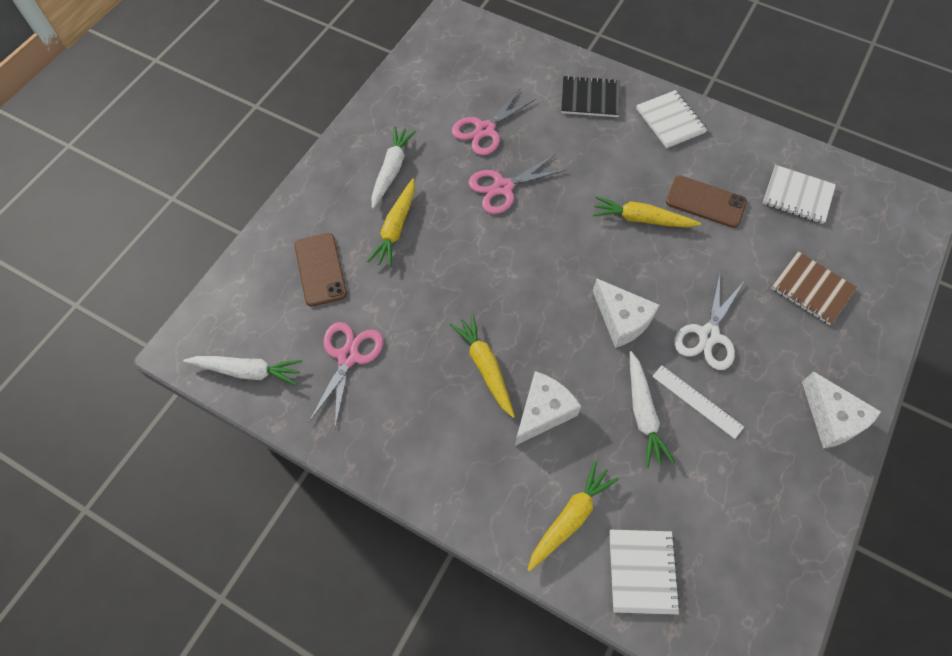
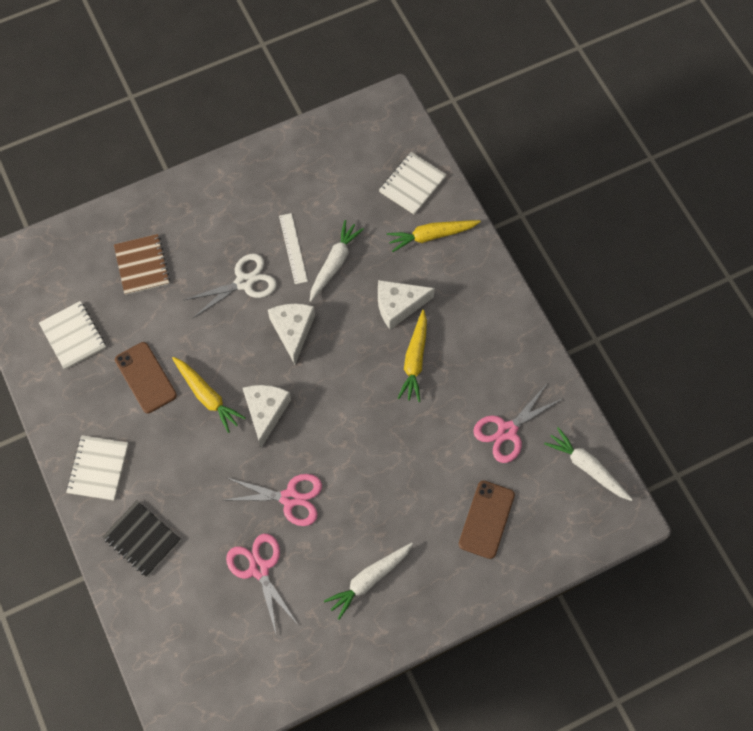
camera: 145 degrees left, 5 degrees up
yellow carrot [367,179,415,268] -> none
pink scissors [452,89,537,155] -> pink scissors turned 105 degrees counterclockwise [226,534,297,633]
white cheese [802,371,881,449] -> white cheese moved to [243,385,291,448]

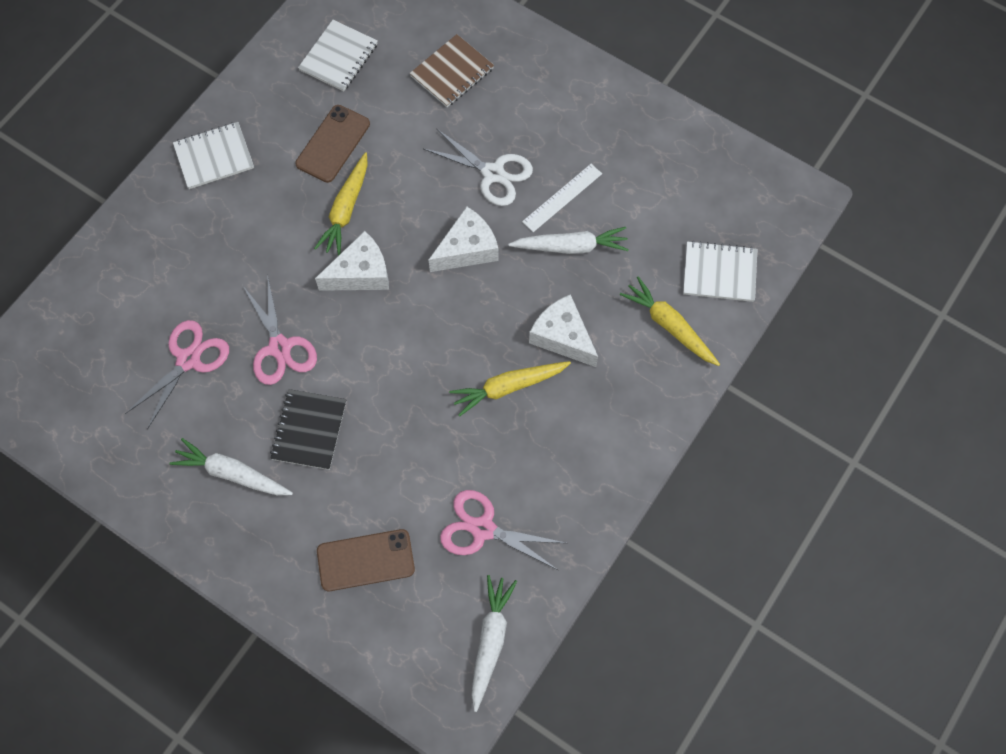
camera: 60 degrees right, 0 degrees up
black notebook [102,501,181,577] -> black notebook moved to [270,389,346,470]

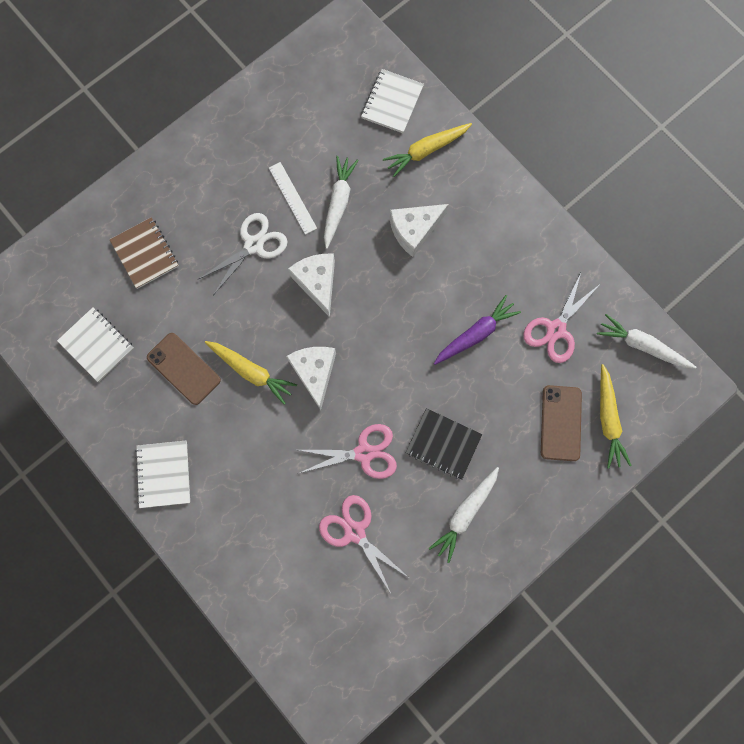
camera: 75 degrees left, 10 degrees up
yellow carrot [449,361,571,417] -> yellow carrot moved to [600,364,632,468]
none -> purple carrot [434,295,521,365]

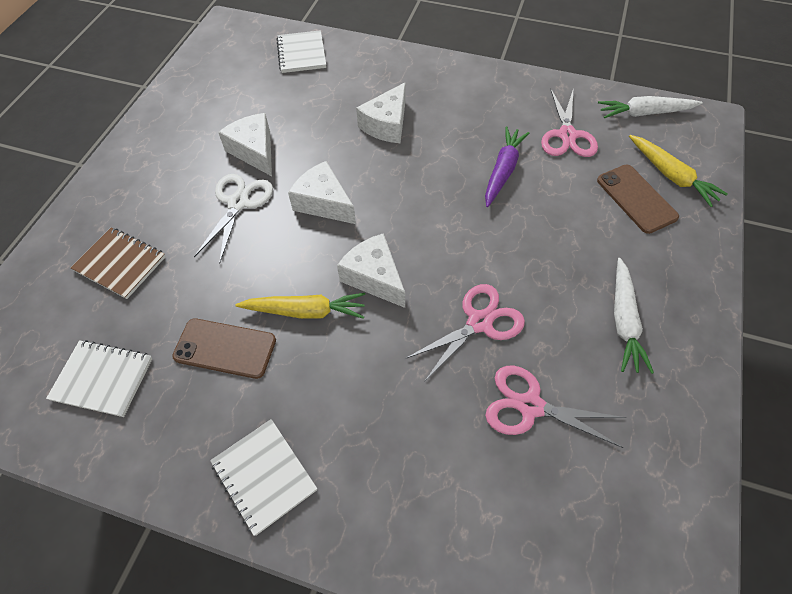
camera: 30 degrees left, 20 degrees down
white ruler [269,162,317,235] -> white cheese [218,113,272,176]
white carrot [324,156,359,249] -> none
yellow carrot [383,123,472,177] -> none
black notebook [406,408,482,480] -> none

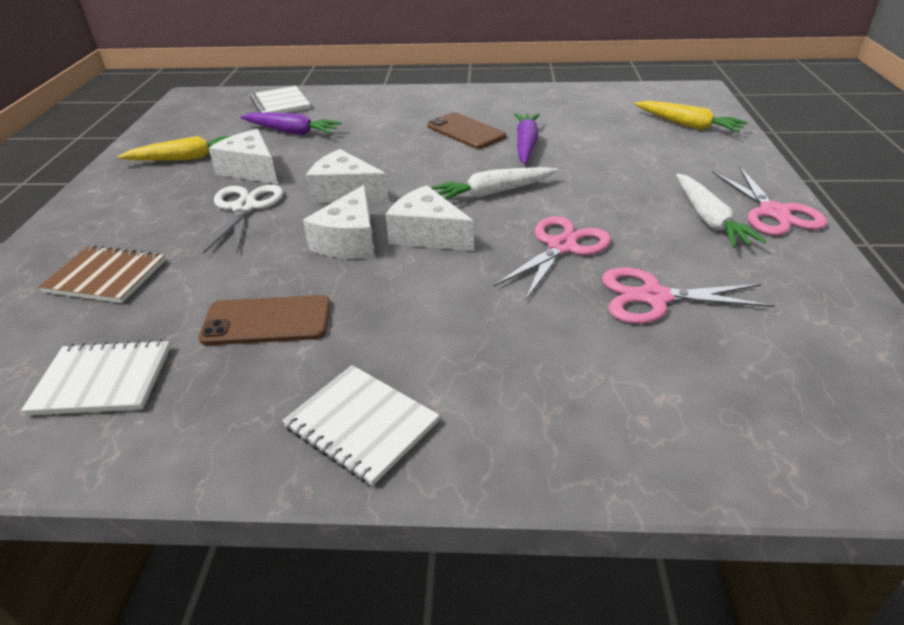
camera: 15 degrees left, 20 degrees down
yellow carrot [235,293,365,319] -> yellow carrot moved to [117,136,231,161]
white cheese [356,82,405,143] -> white cheese moved to [303,185,375,259]
pink scissors [541,88,598,157] -> pink scissors moved to [712,166,827,235]
brown phone [597,165,679,234] -> brown phone moved to [427,112,506,149]
white carrot [598,96,703,118] -> white carrot moved to [431,167,558,200]
none -> purple carrot [240,112,342,135]

